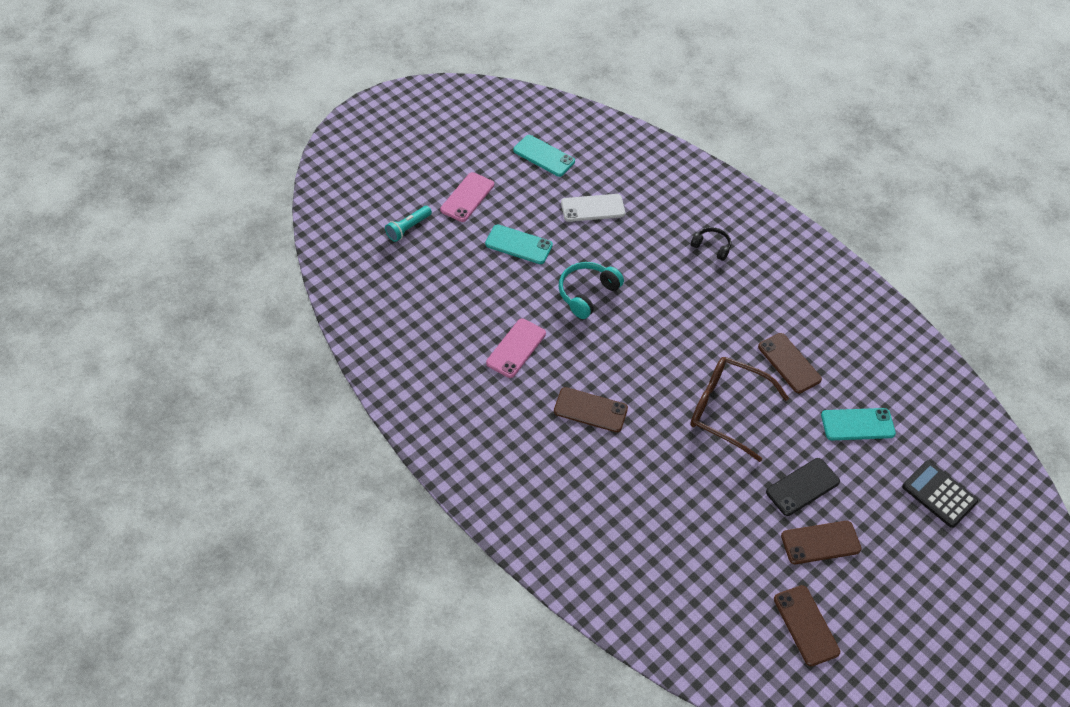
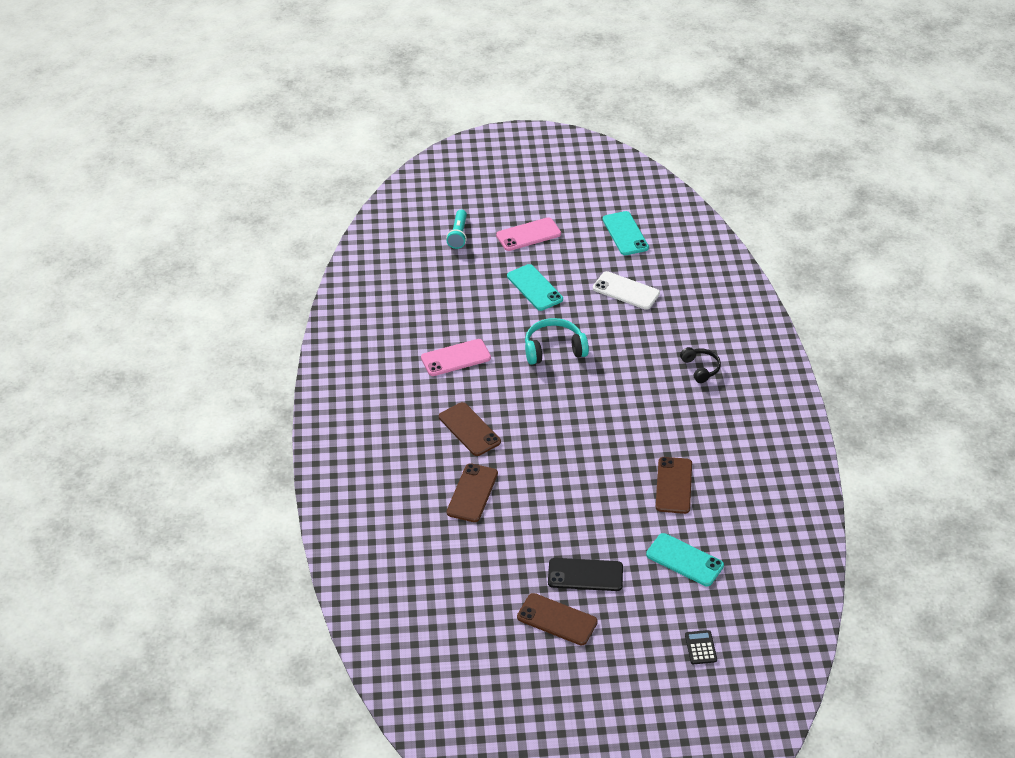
camera: 40 degrees right, 10 degrees down
turquoise flashlight [385,206,432,242] -> turquoise flashlight turned 75 degrees counterclockwise [446,210,467,249]
brown glasses [690,357,789,462] -> none
brown phone [774,585,840,666] -> brown phone moved to [447,463,498,522]
black calculator [902,460,978,528] -> black calculator [685,630,717,664], size x0.57

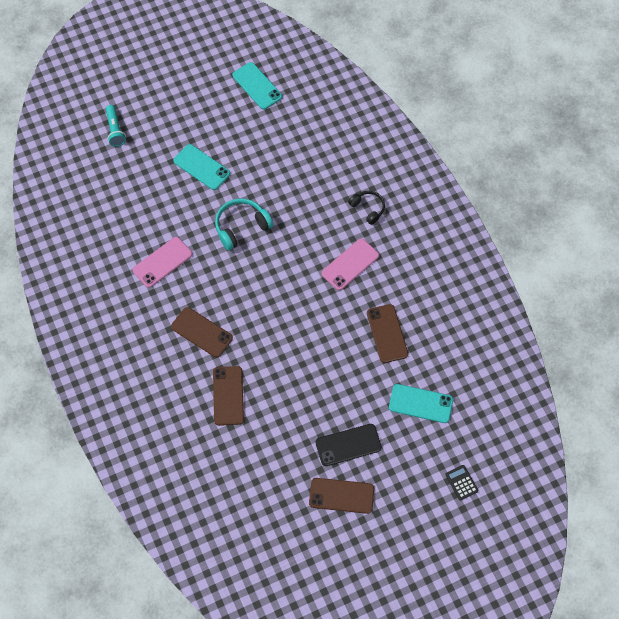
camera: 20 degrees left, 20 degrees up
pink phone [496,217,561,251] -> pink phone moved to [321,239,379,290]
white phone [593,271,660,310] -> none

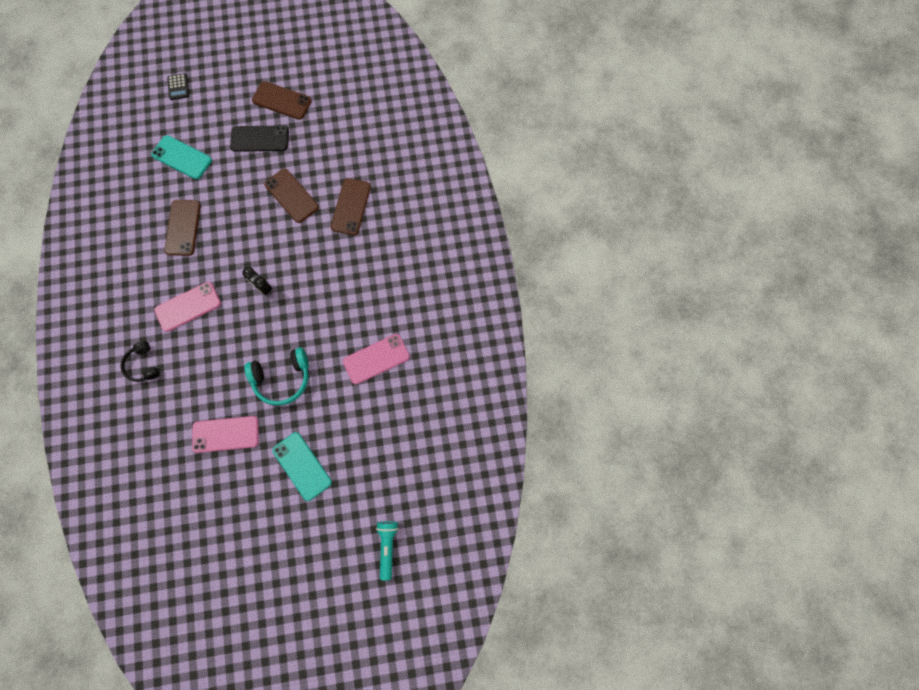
camera: 165 degrees left, 10 degrees up
brown phone [171,307,233,357] -> brown phone moved to [264,169,319,223]
turquoise phone [232,62,282,110] -> none
none -> pink phone [192,416,259,453]
none -> black clock [242,267,272,295]

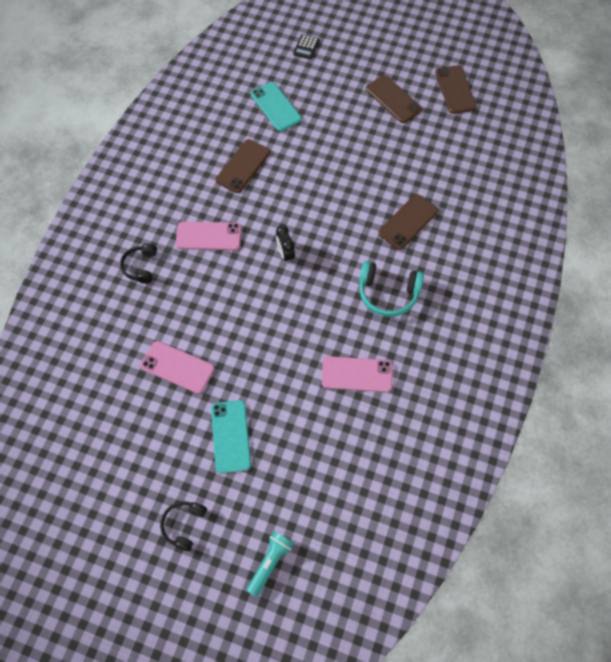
camera: 30 degrees right, 10 degrees down
black phone [230,125,289,152] -> none
turquoise headphones [244,348,309,406] -> turquoise headphones moved to [359,261,424,317]
brown phone [264,169,319,223] -> brown phone moved to [436,65,477,114]
none -> black headphones [160,501,207,551]

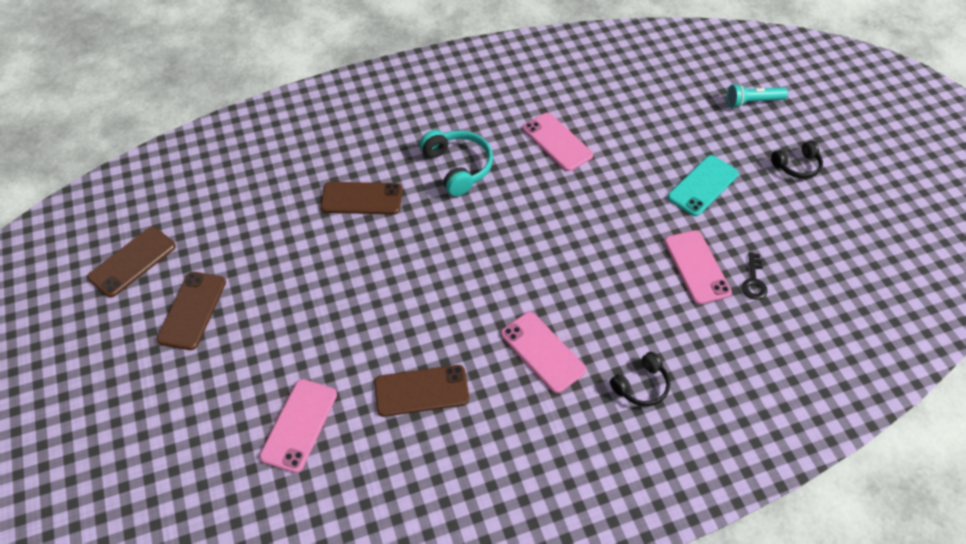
camera: 130 degrees left, 10 degrees down
turquoise phone [251,82,302,131] -> pink phone [259,379,337,473]
black clock [276,225,295,263] -> none
black calculator [293,34,320,59] -> none
none -> black key [742,252,768,300]

